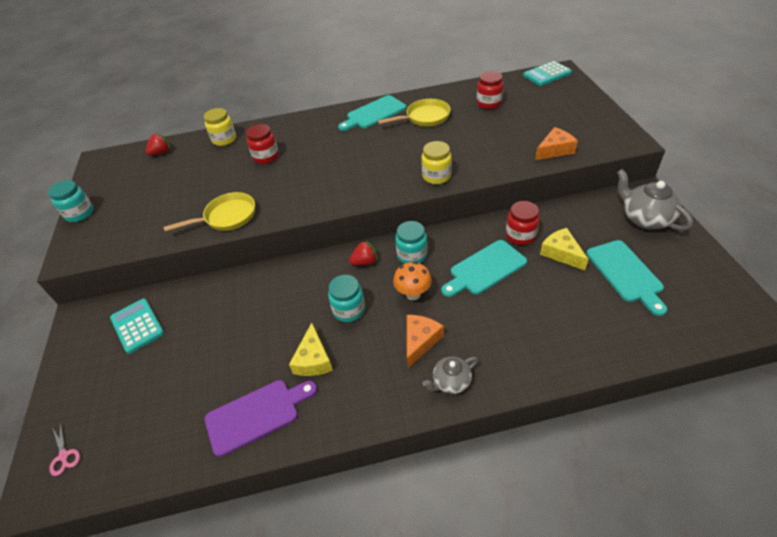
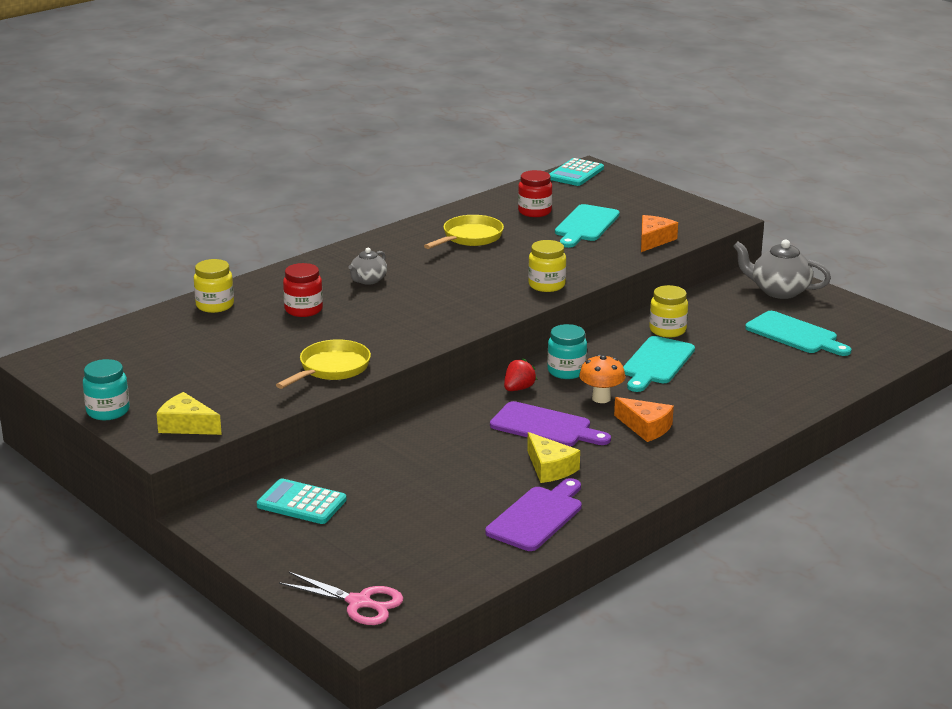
camera: 35 degrees left, 20 degrees down
pink scissors [49,422,80,476] -> pink scissors [279,572,403,625], size x1.75
red strawberry [145,133,170,155] -> none
turquoise jar [328,275,365,322] -> purple cutting board [490,401,611,447]
turquoise cutting board [338,95,406,131] -> turquoise cutting board moved to [555,204,620,248]
orange cheese [407,315,444,368] -> orange cheese turned 135 degrees clockwise [614,397,674,442]
grey teapot [423,357,478,394] -> grey teapot moved to [348,248,387,285]
red jar [506,201,540,245] -> yellow jar [649,285,688,338]
yellow cheese [540,228,589,271] -> yellow cheese moved to [156,392,222,435]

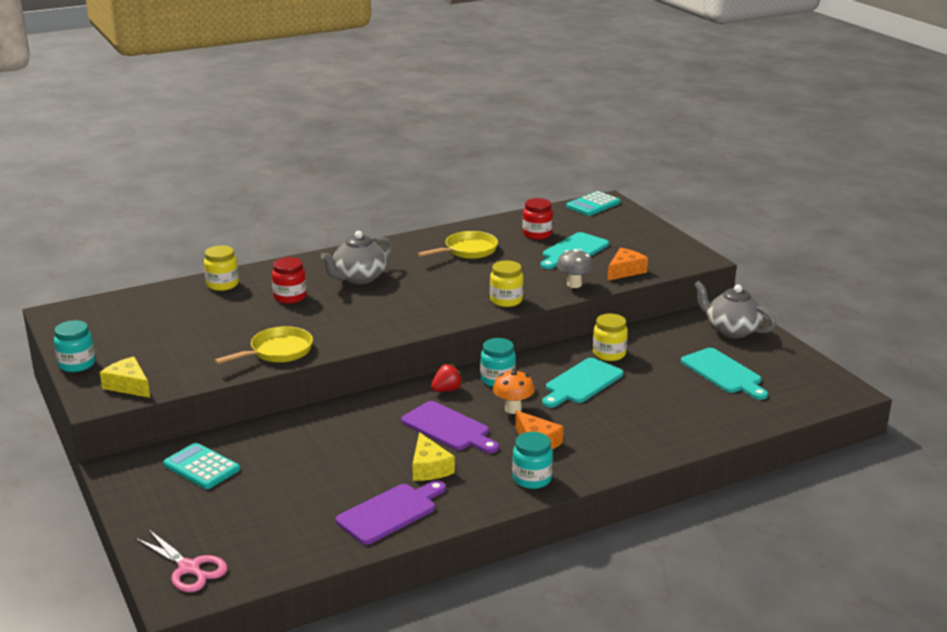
camera: 15 degrees right, 0 degrees up
grey teapot [348,248,387,285] -> grey teapot [320,231,393,284], size x1.67
none -> turquoise jar [512,432,553,489]
none -> grey mushroom [557,249,594,288]

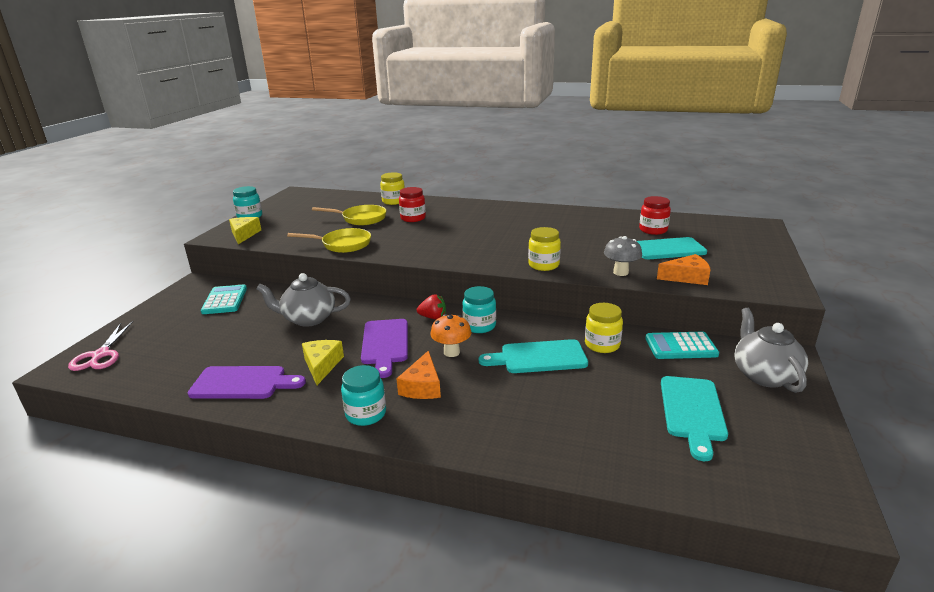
camera: 45 degrees right, 0 degrees up
grey teapot [320,231,393,284] -> grey teapot moved to [256,273,351,327]
yellow cheese [412,432,455,481] -> yellow cheese turned 150 degrees clockwise [302,340,344,385]
yellow pan [417,231,498,259] -> yellow pan moved to [312,205,386,225]
turquoise calculator [566,191,621,216] -> turquoise calculator moved to [645,332,719,359]

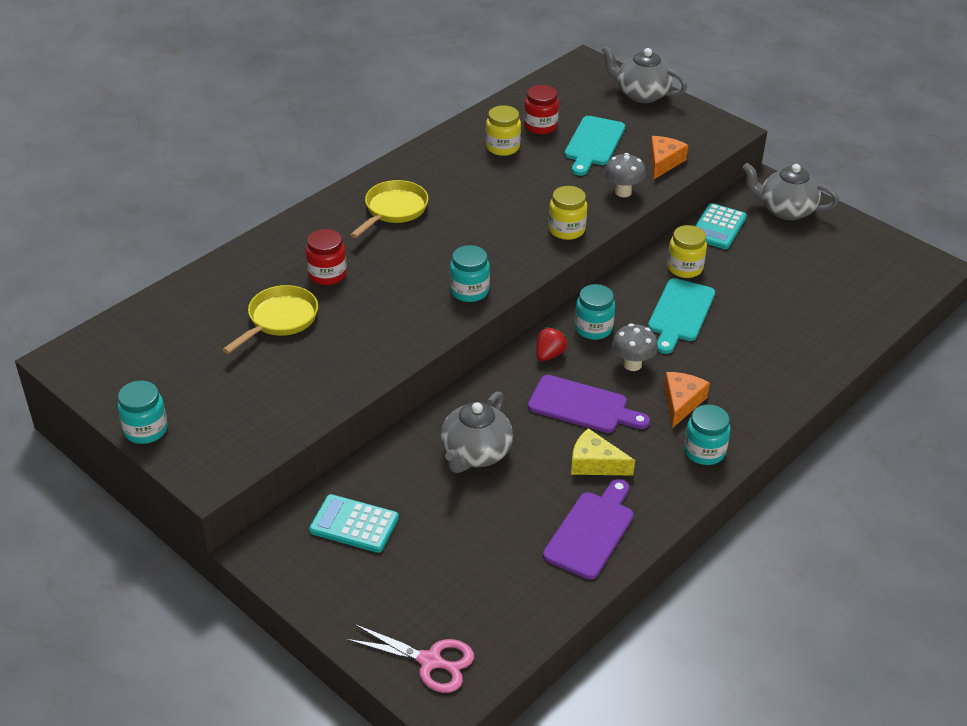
camera: 65 degrees left, 15 degrees up
yellow cheese [229,217,261,244] -> none
yellow pan [287,228,371,253] -> yellow pan moved to [350,180,428,238]
yellow jar [380,172,405,205] -> yellow jar moved to [486,105,521,156]
orange cheese [396,351,441,399] -> orange cheese turned 105 degrees counterclockwise [664,372,710,428]
orange mushroom [430,314,471,357] -> grey mushroom [612,324,658,371]
turquoise cutting board [661,376,728,461] -> none
none -> turquoise jar [450,245,490,302]
none -> grey teapot [602,46,687,103]

